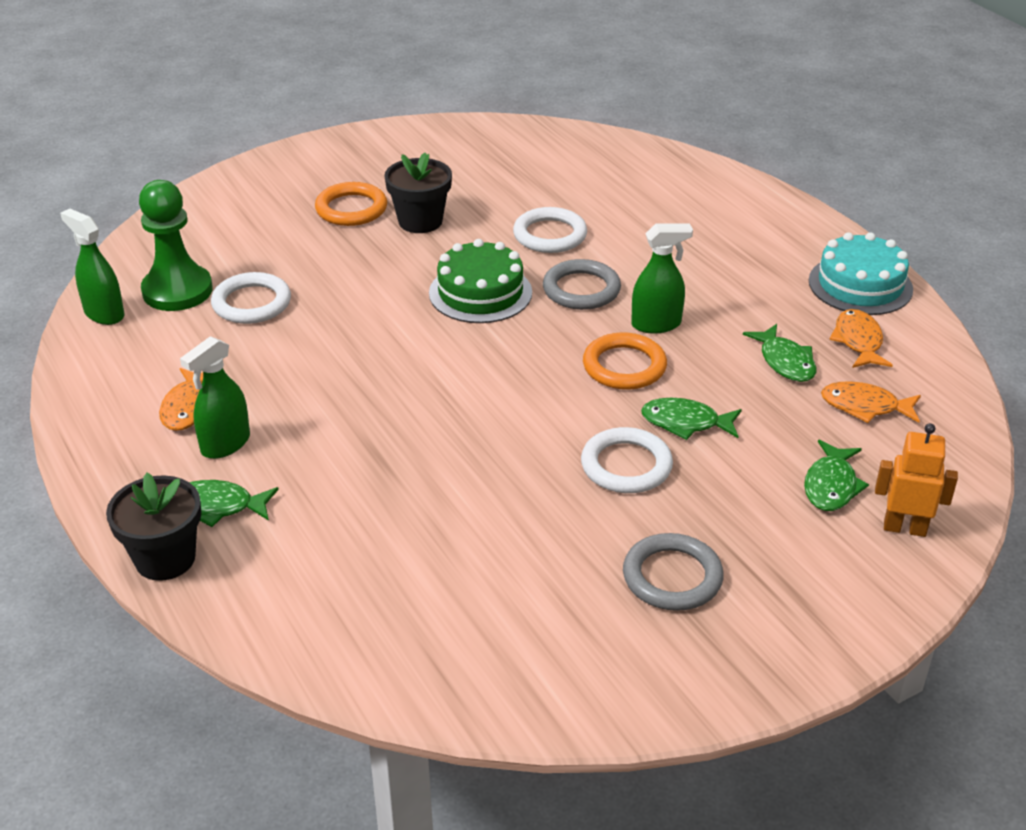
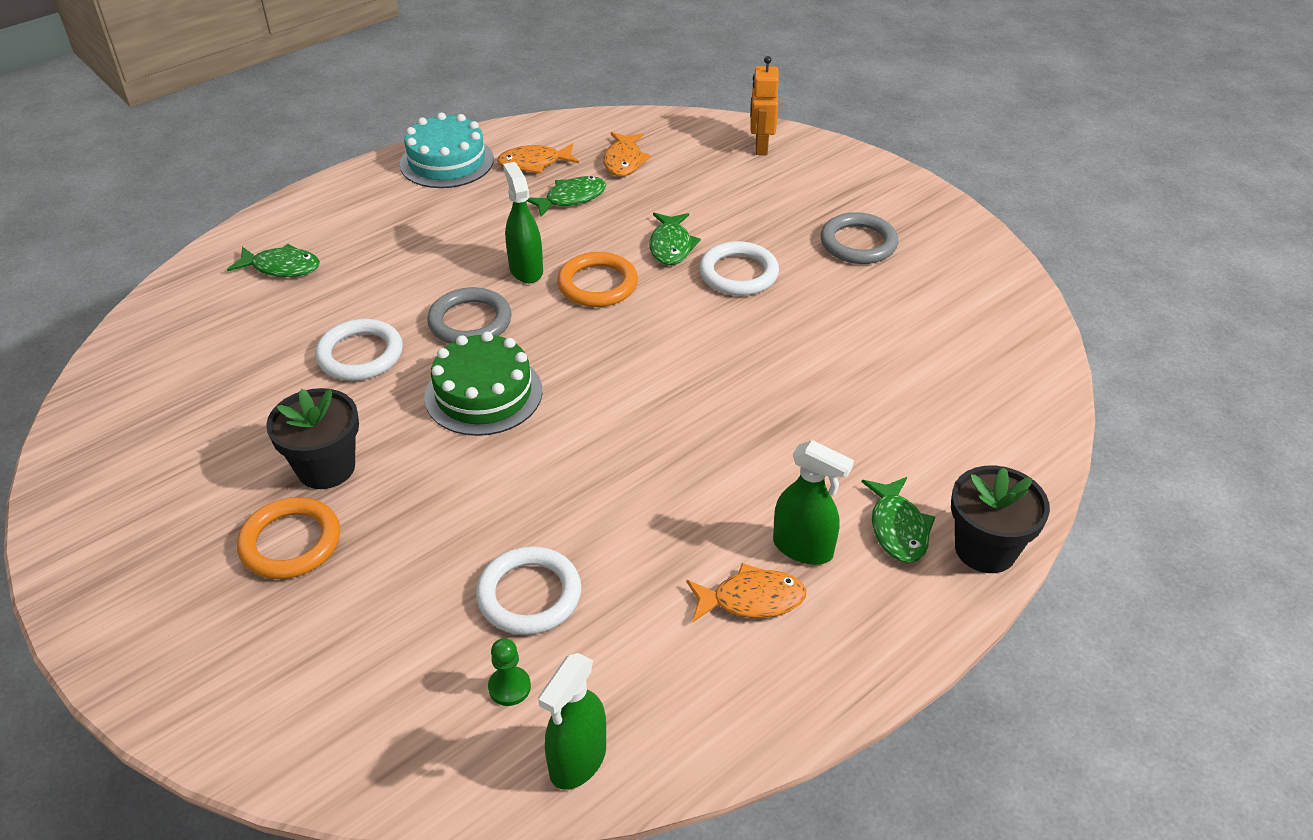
camera: 100 degrees left, 5 degrees up
green pawn [139,180,213,311] -> green pawn [488,638,531,706], size x0.43
green fish [804,439,869,511] -> green fish moved to [227,244,320,277]

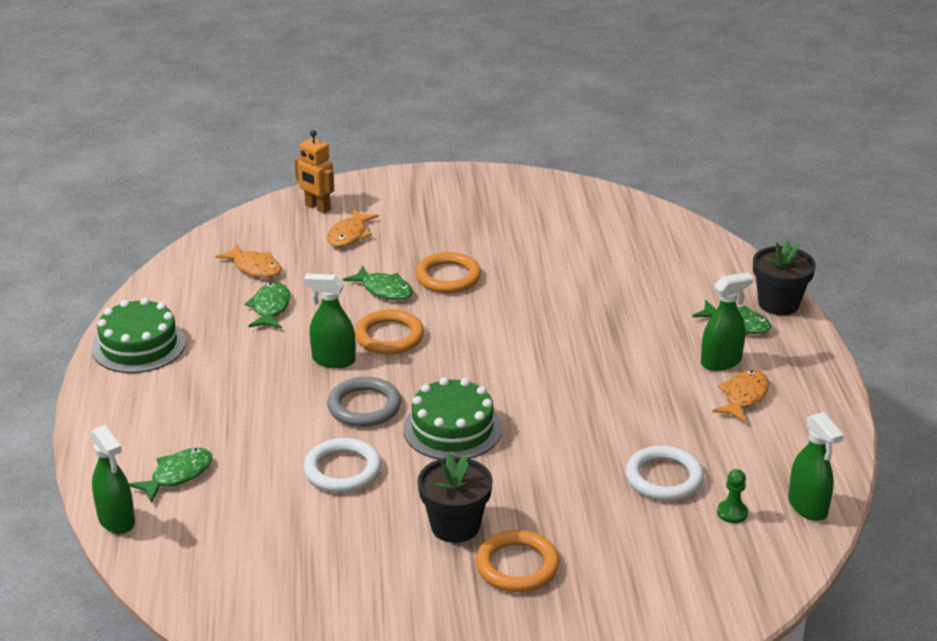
camera: 55 degrees left, 10 degrees down
turquoise cake [400,113,494,188] -> green cake [92,298,186,373]
orange fish [497,143,579,173] -> orange fish moved to [327,209,379,247]
white ring [699,241,779,296] -> orange ring [415,252,481,293]
grey ring [820,212,898,264] -> none
none -> green spray bottle [91,425,135,534]

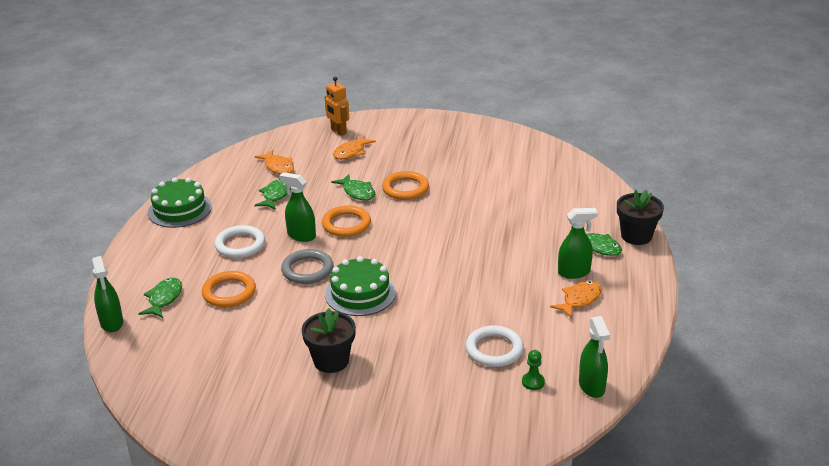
camera: 15 degrees right, 0 degrees up
green fish [129,448,212,503] -> green fish turned 45 degrees counterclockwise [138,278,182,318]
white ring [303,438,381,493] -> white ring moved to [214,225,265,258]
orange ring [476,530,560,592] -> orange ring moved to [202,271,256,307]

